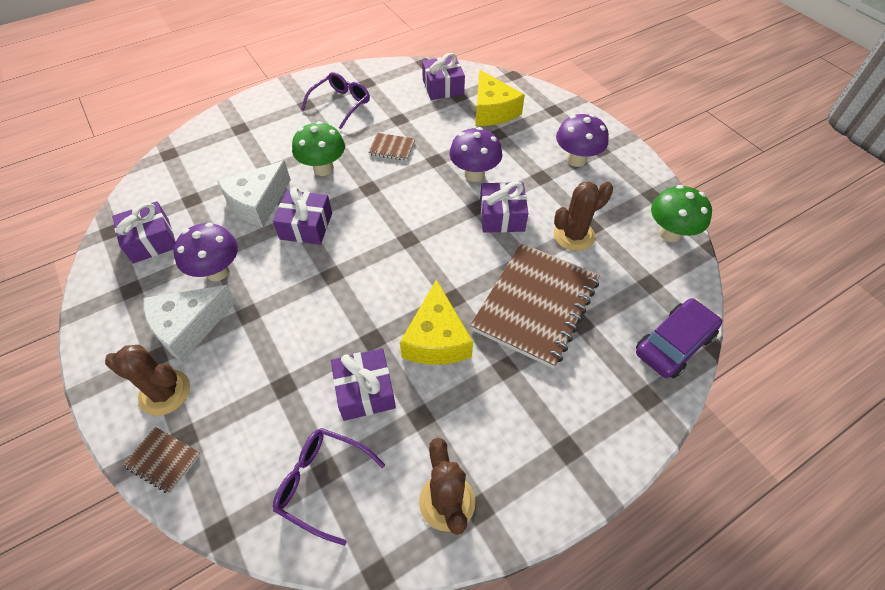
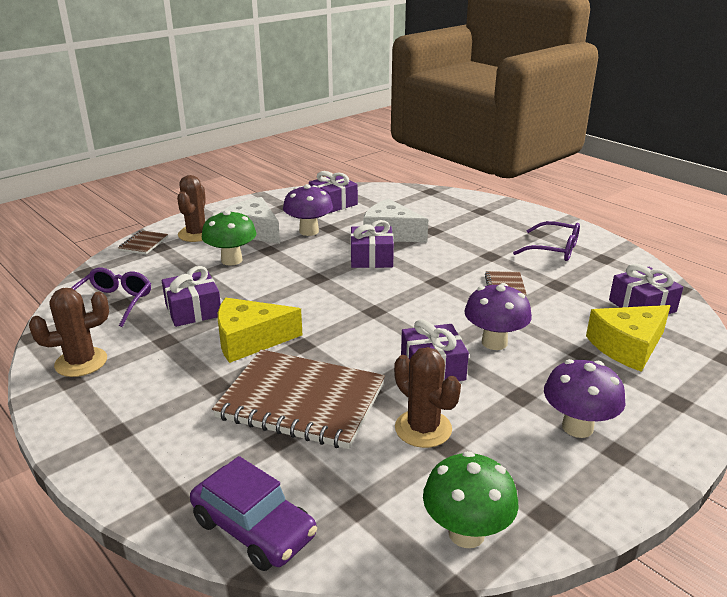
camera: 80 degrees right, 25 degrees down
green mushroom [292,121,345,176] -> green mushroom moved to [202,210,257,266]

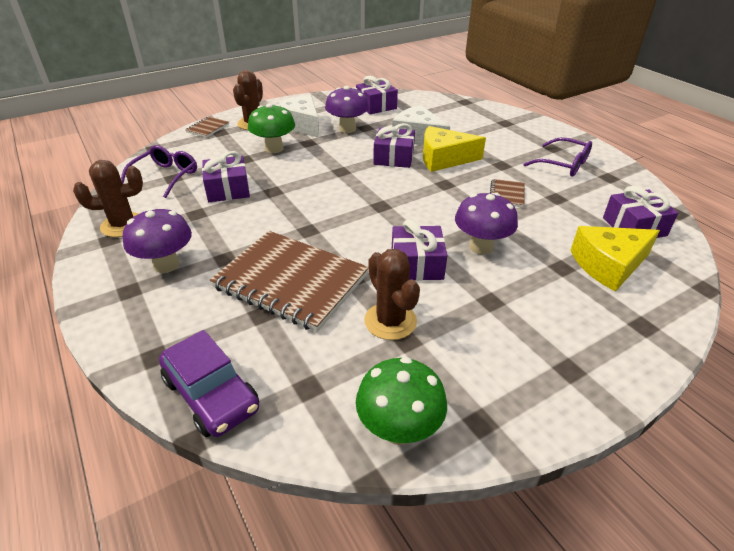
camera: 10 degrees right, 10 degrees up
yellow cheese [218,298,302,363] -> yellow cheese moved to [423,126,486,172]
purple mushroom [544,359,625,438] -> purple mushroom moved to [123,208,192,273]

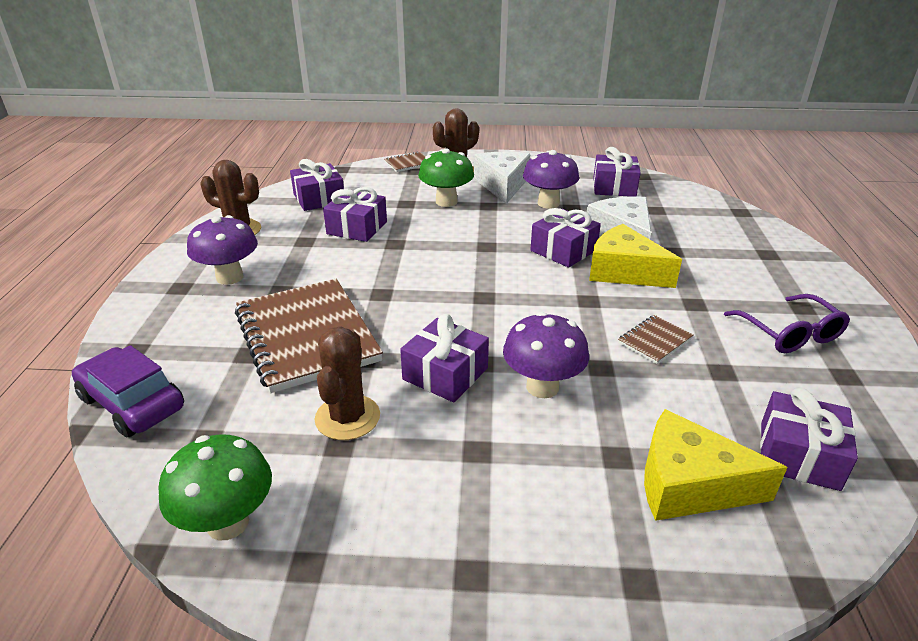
camera: 35 degrees right, 5 degrees down
purple glasses [121,145,197,198] -> purple gift [290,159,344,211]
purple car [159,330,259,437] -> purple car turned 135 degrees clockwise [72,345,184,437]

